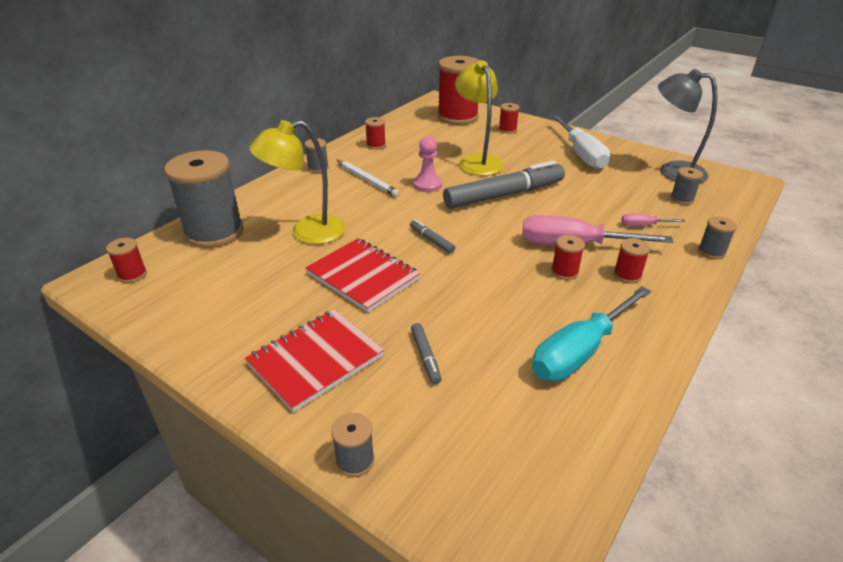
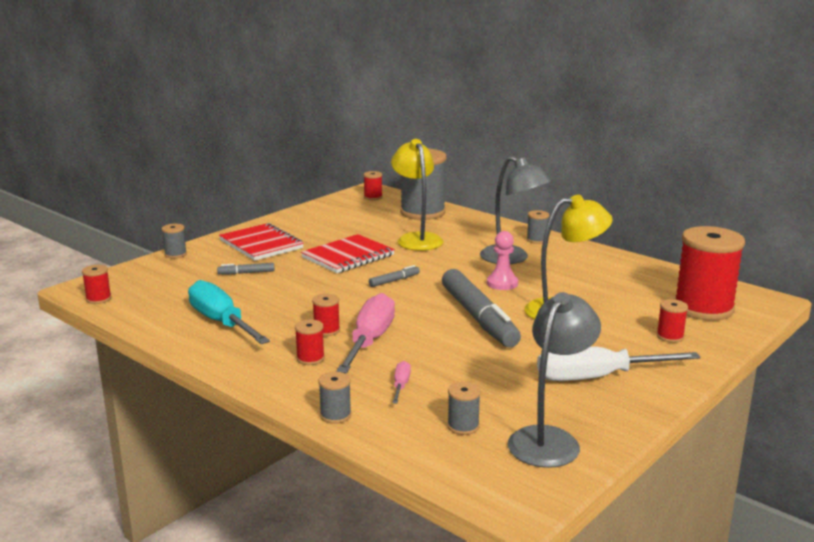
camera: 95 degrees right, 15 degrees down
white pencil [337,160,400,197] -> grey lamp [480,156,551,264]
red spool [365,117,386,149] -> red spool moved to [82,265,112,304]

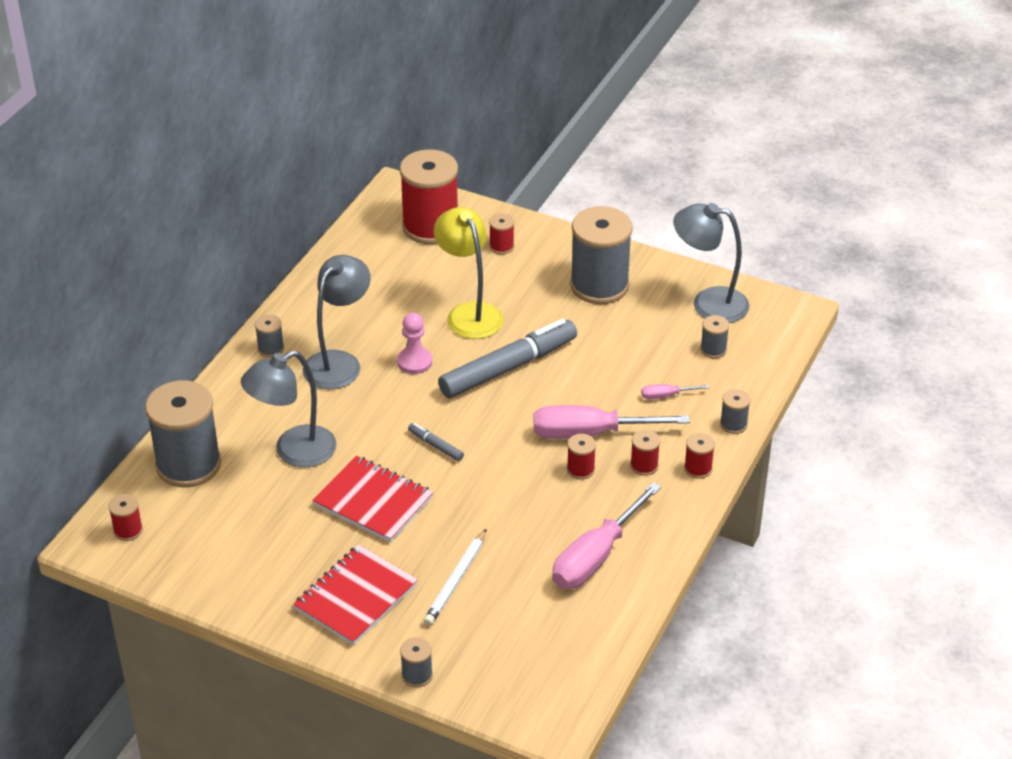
camera: 105 degrees left, 20 degrees up
red spool [82,265,112,304] -> red spool moved to [684,433,715,479]
turquoise screwdriver [188,280,270,344] -> pink screwdriver [552,482,661,589]
grey marker [217,263,275,274] -> white pencil [423,529,487,626]
yellow lamp [391,139,443,251] -> grey lamp [241,351,337,467]
white screwdriver [537,346,701,381] -> grey spool [570,206,633,304]

